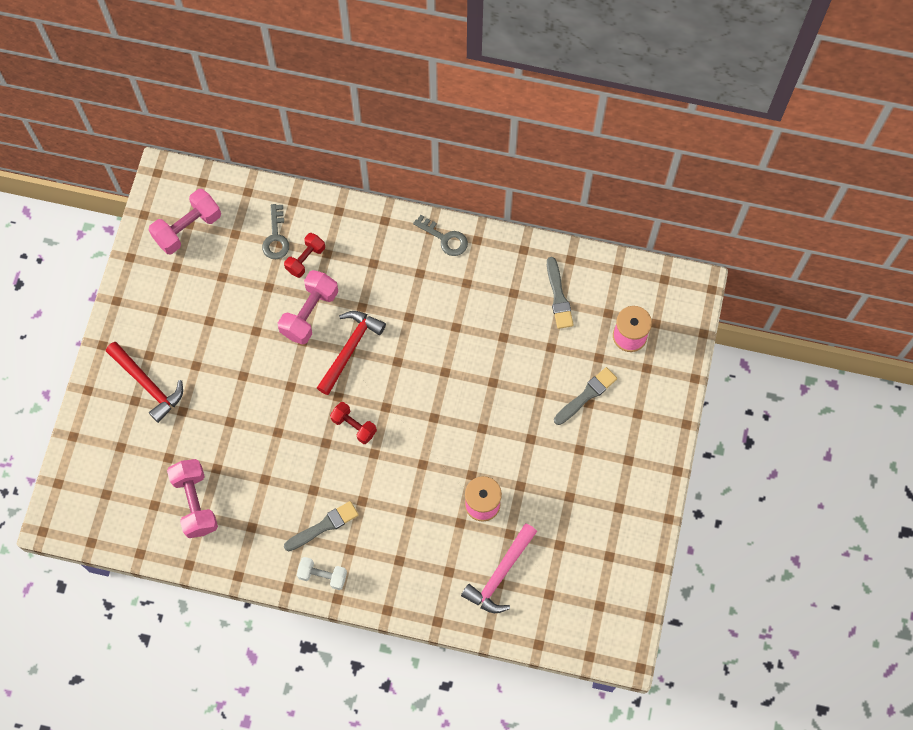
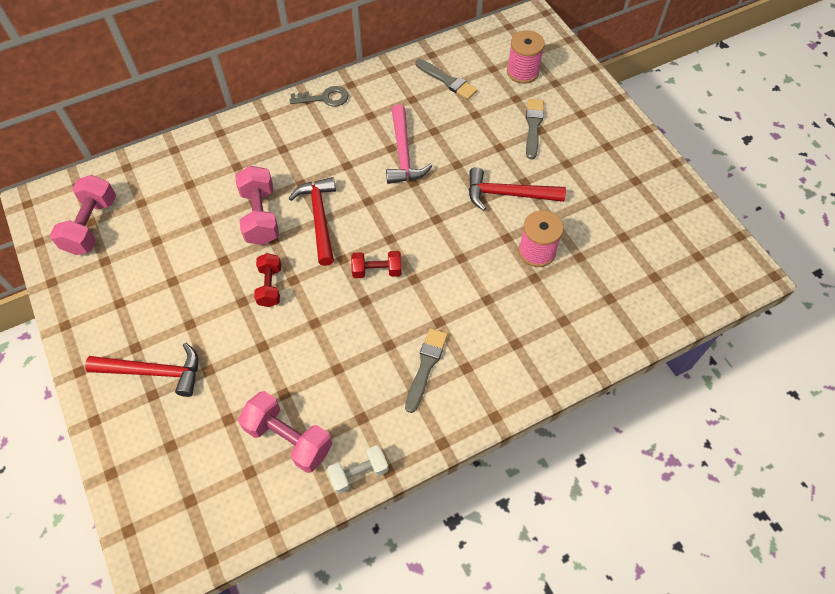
camera: 40 degrees left, 10 degrees down
grey key [262,204,289,259] -> none
red dumbbell [284,233,325,278] -> red dumbbell moved to [254,253,281,307]
white dumbbell [297,557,347,590] -> white dumbbell moved to [327,445,389,494]
pink hammer [461,523,537,613] -> pink hammer moved to [386,105,432,184]
none -> red hammer [469,167,566,211]

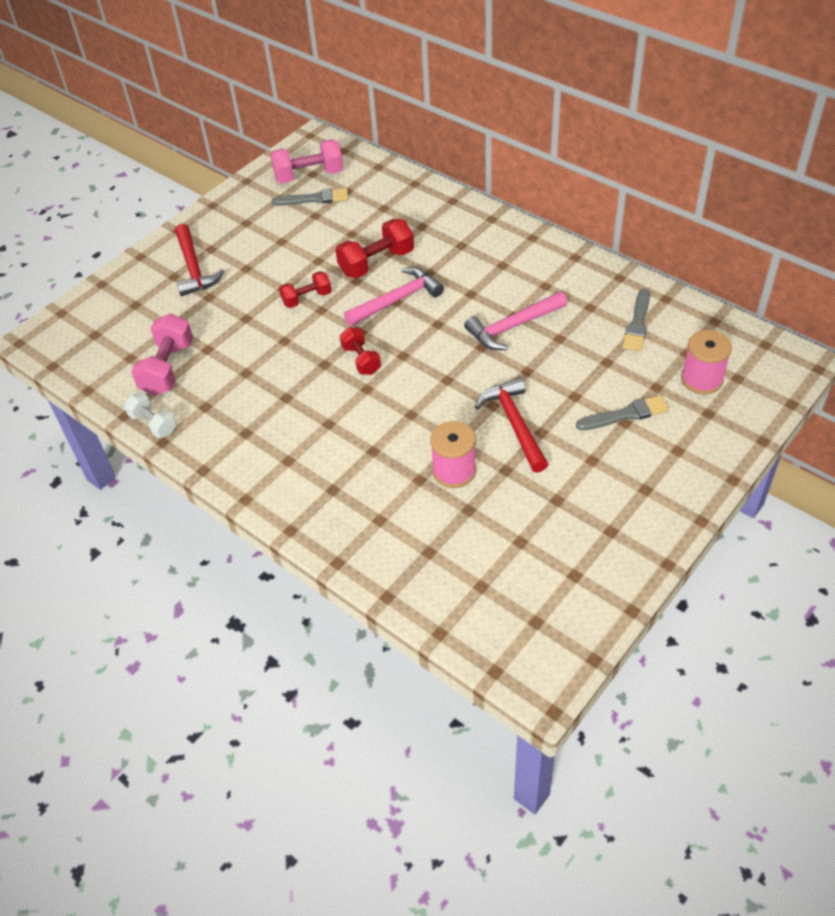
camera: 70 degrees right, 10 degrees down
pink dumbbell [235,165,279,245] -> red dumbbell [335,219,414,278]
red hammer [288,177,336,266] -> pink hammer [344,267,444,326]
grey key [290,86,349,107] -> none
grey brush [405,328,448,413] -> grey brush moved to [272,188,348,206]

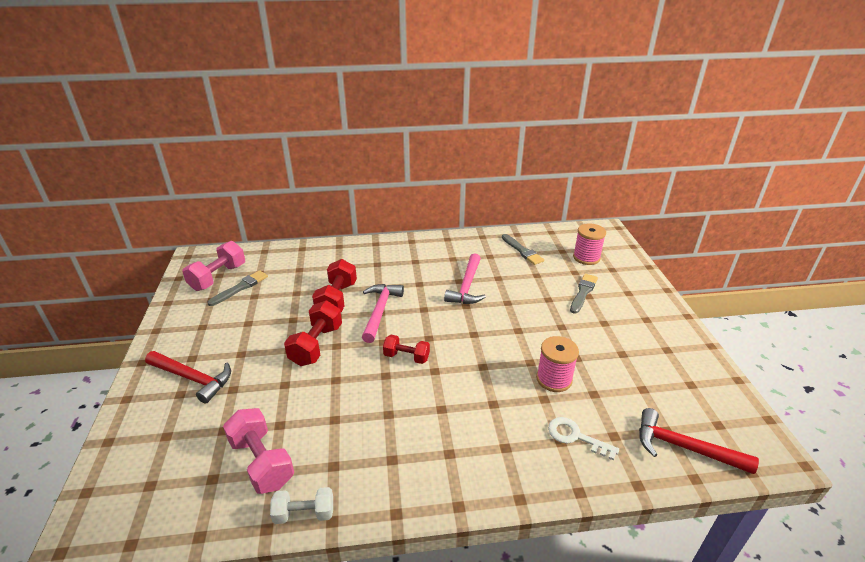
camera: 50 degrees left, 15 degrees down
red dumbbell [279,271,332,308] -> red dumbbell [284,301,342,366], size x1.58
red hammer [475,377,548,473] -> red hammer moved to [639,408,759,474]
none -> white key [548,417,619,461]

